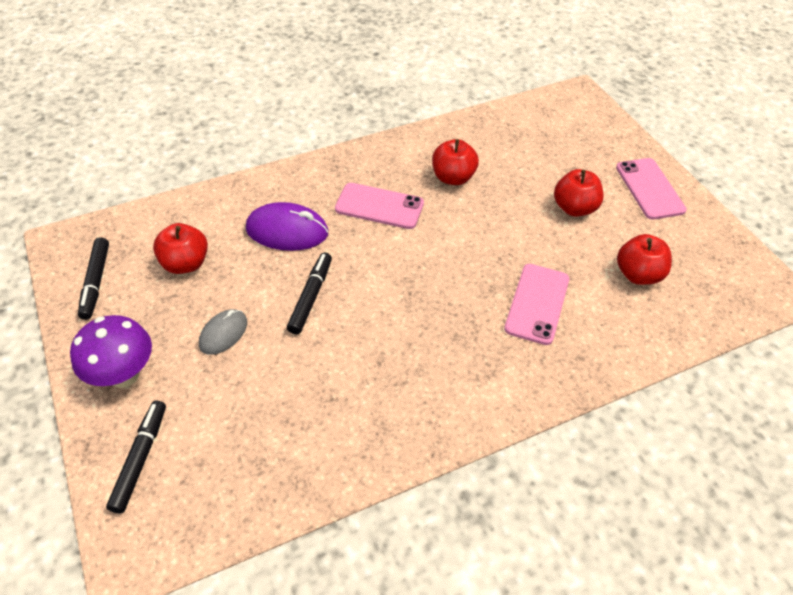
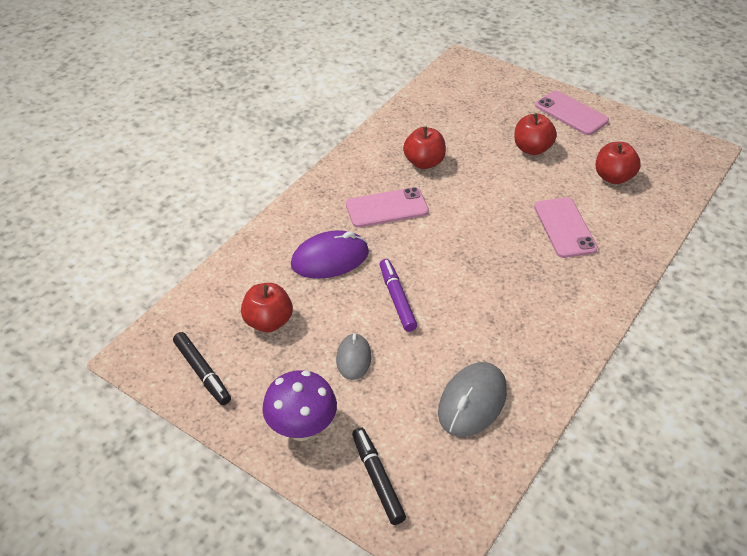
camera: 30 degrees left, 5 degrees down
black marker [287,253,332,334] -> purple marker [380,259,417,332]
none -> grey mouse [438,362,507,437]

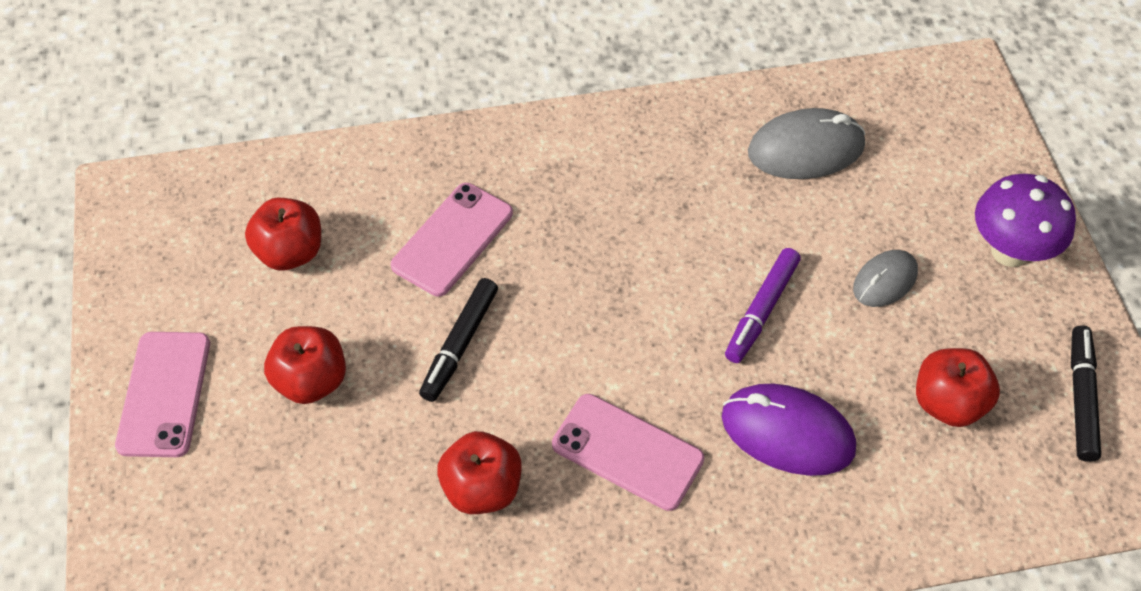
camera: 135 degrees left, 10 degrees up
black marker [352,427,406,525] -> black marker moved to [419,278,498,402]

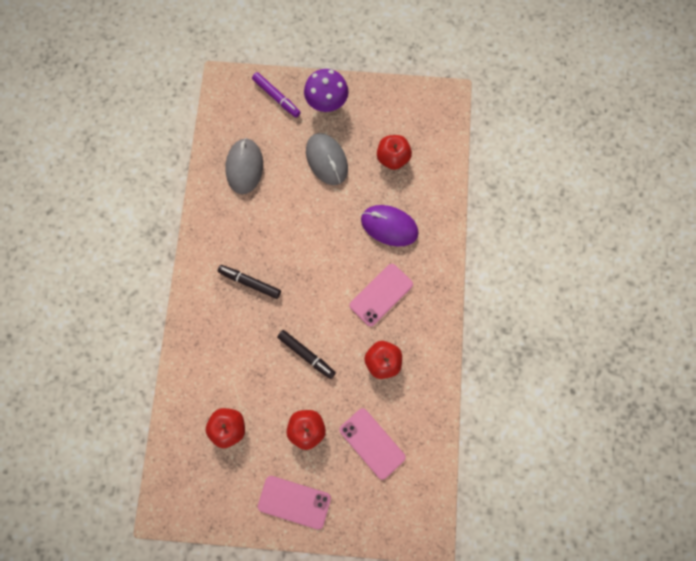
camera: 75 degrees left, 20 degrees up
pink phone [391,183,513,297] -> pink phone moved to [339,408,406,480]
purple mouse [722,384,856,476] -> purple mouse turned 75 degrees clockwise [361,205,419,247]
purple marker [725,248,801,363] -> purple marker moved to [252,72,301,118]
grey mouse [853,250,918,307] -> grey mouse [306,133,348,185], size x1.63
black marker [1071,325,1101,462] -> black marker moved to [218,265,281,299]

